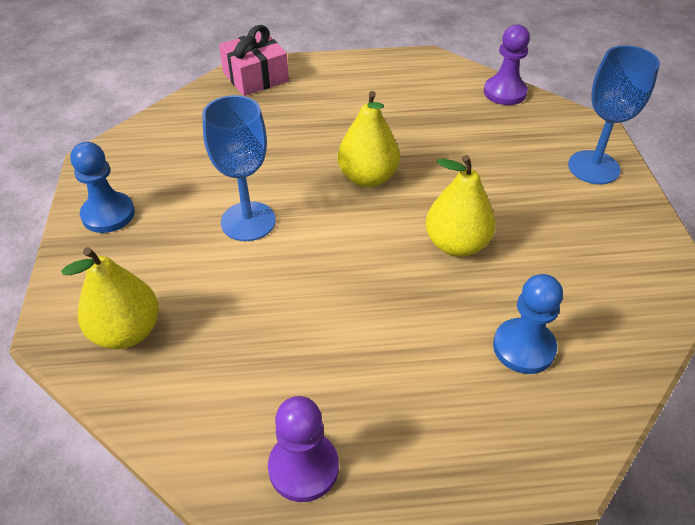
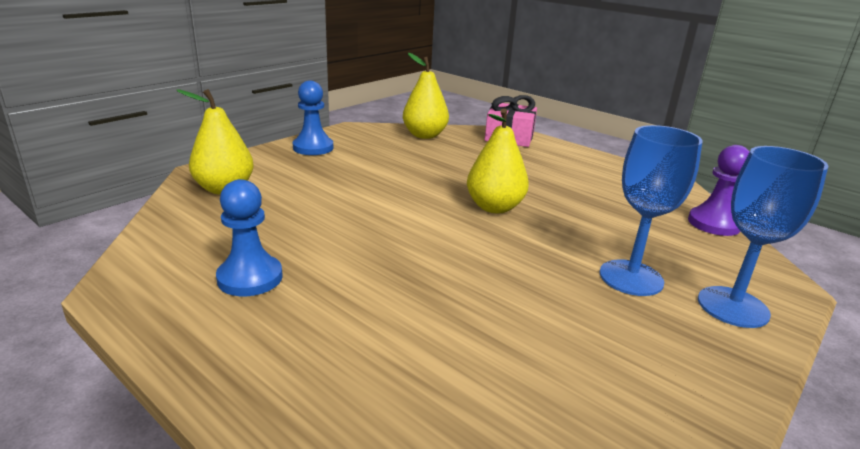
camera: 45 degrees right, 20 degrees down
blue goblet [202,95,276,241] -> blue goblet moved to [600,125,703,296]
purple pawn [268,396,339,502] -> none
yellow pear [426,155,496,257] -> yellow pear moved to [403,52,449,139]
blue pawn [493,274,563,374] -> blue pawn moved to [216,179,283,296]

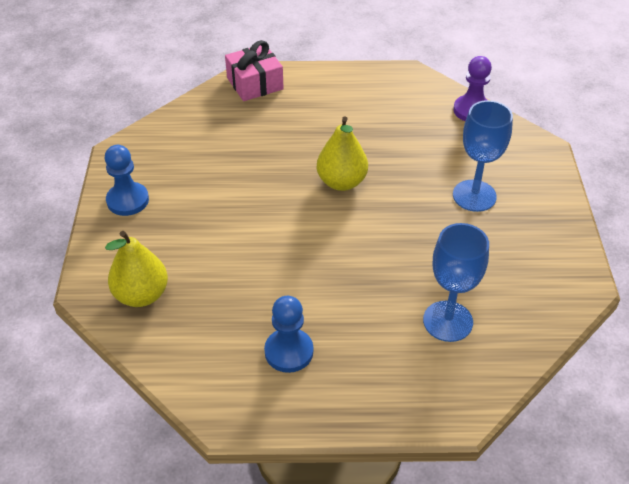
camera: 40 degrees left, 20 degrees up
yellow pear [403,52,449,139] -> none
blue goblet [698,146,828,328] -> blue goblet moved to [423,223,489,342]

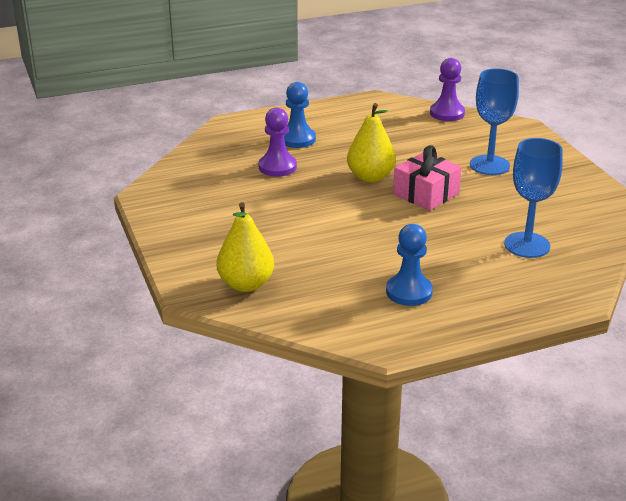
camera: 20 degrees left, 15 degrees down
blue pawn [105,145,149,216] -> blue pawn moved to [284,82,316,148]
pink gift [225,40,284,101] -> pink gift moved to [393,145,462,211]
none -> purple pawn [258,107,297,177]

